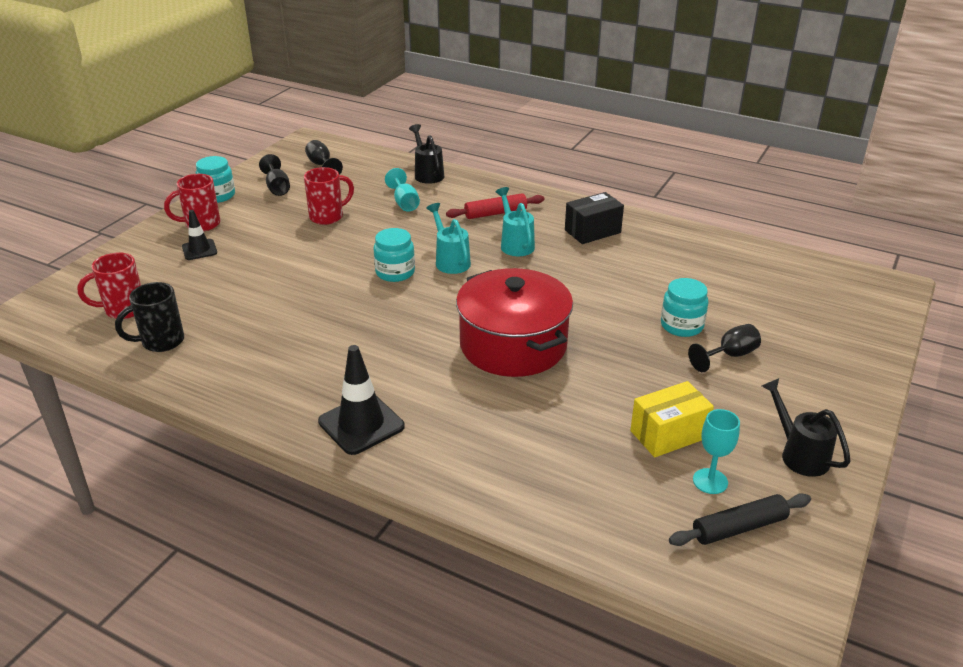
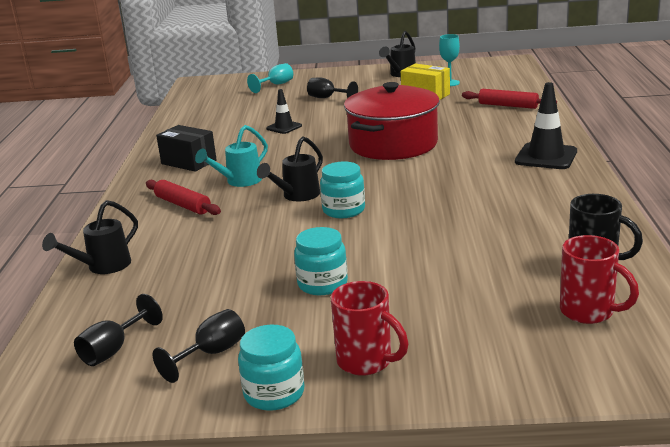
camera: 115 degrees left, 10 degrees down
black traffic cone [182,210,217,260] -> black traffic cone moved to [266,89,302,134]
red mug [304,167,354,225] -> none
turquoise goblet [385,168,420,212] -> turquoise goblet moved to [247,63,293,93]
turquoise watering can [426,203,471,274] -> black watering can [257,136,323,201]
turquoise jar [661,278,709,337] -> turquoise jar moved to [294,227,348,295]
black rolling pin [669,493,811,546] -> none
none -> red rolling pin [462,89,557,109]

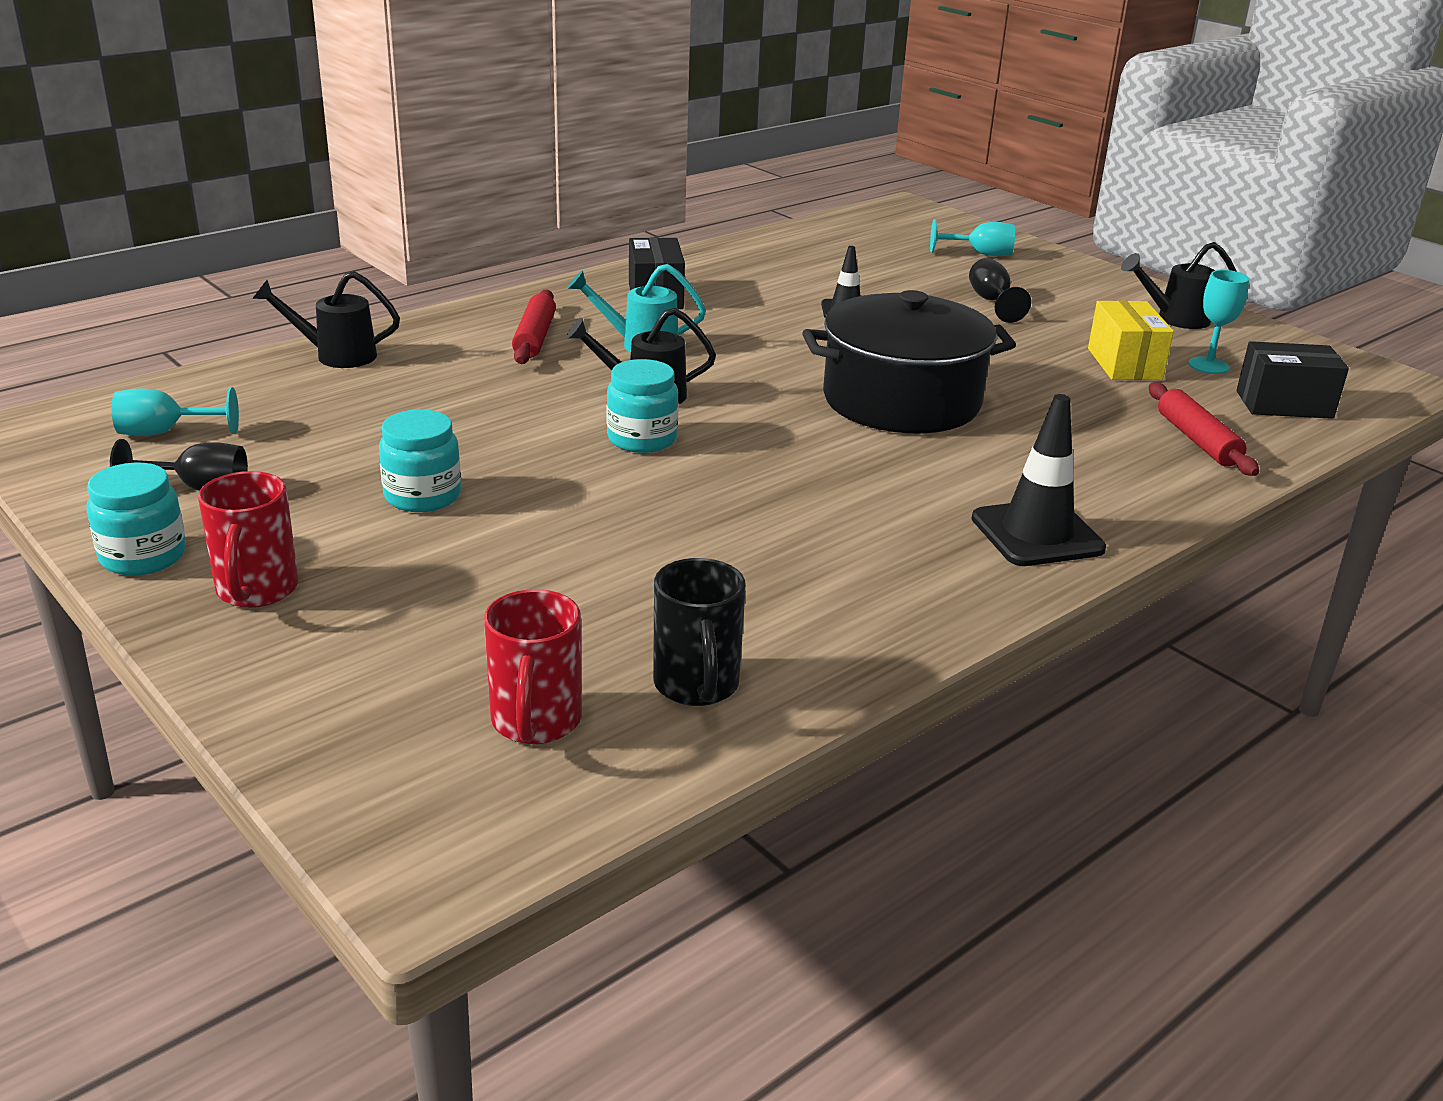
camera: 45 degrees right, 5 degrees up
black goblet [74,294,163,366] -> turquoise goblet [112,387,239,436]
red pot [344,82,440,160] -> black pot [802,290,1016,433]
none -> black box [1236,341,1349,419]

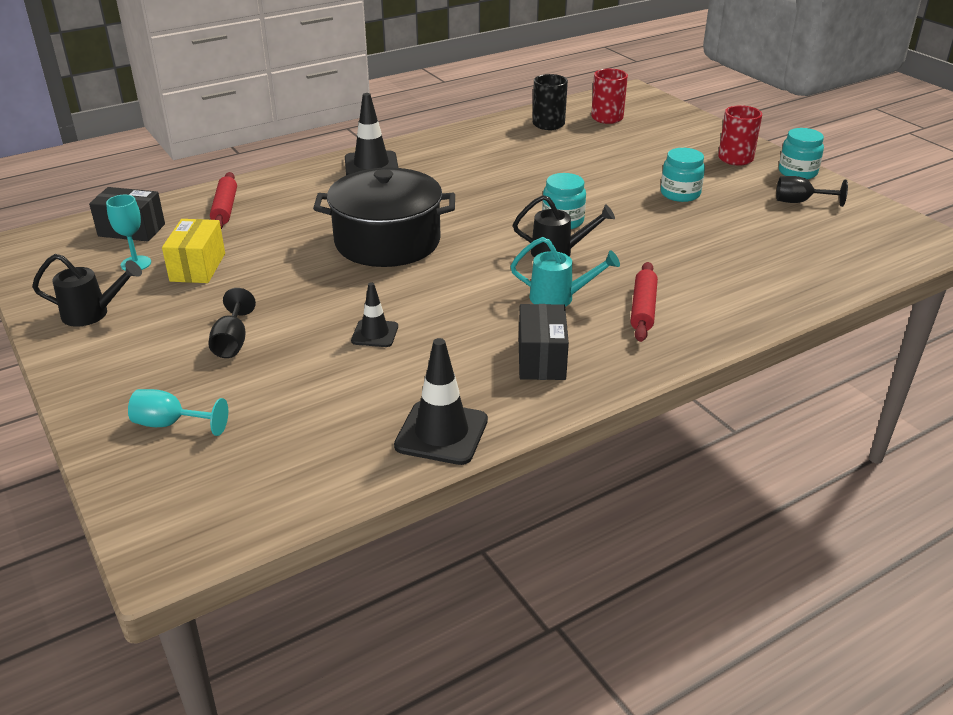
camera: 170 degrees left, 5 degrees up
turquoise goblet [112,387,239,436] -> none
black watering can [252,271,400,368] -> none
none -> black traffic cone [394,338,488,465]

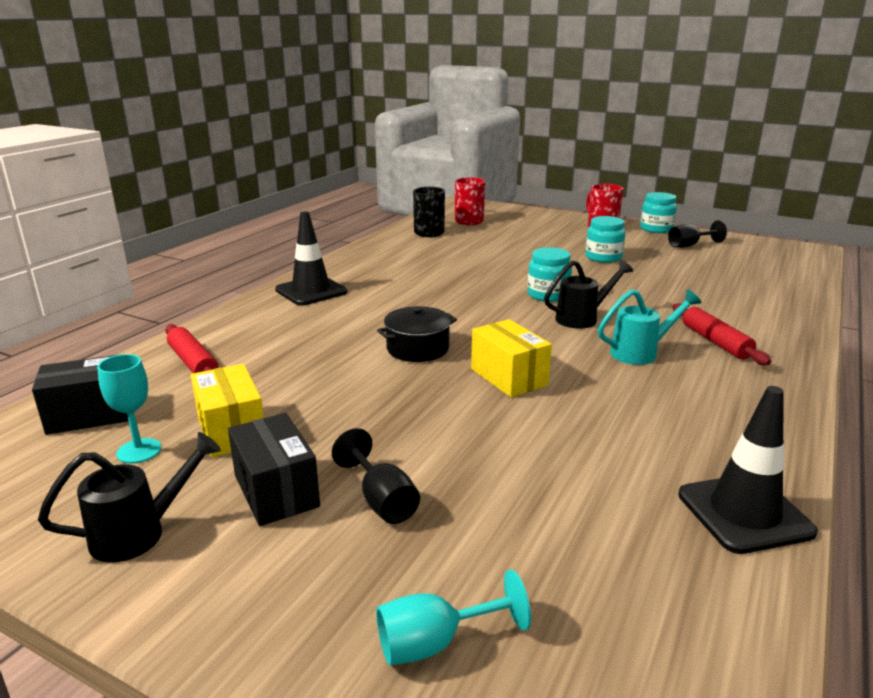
camera: 30 degrees left, 10 degrees down
black pot [313,167,455,267] -> black pot [377,306,457,362], size x0.52
black traffic cone [351,282,398,347] -> none
black box [519,304,569,380] -> black box moved to [228,413,320,526]
none -> yellow box [471,319,552,398]

